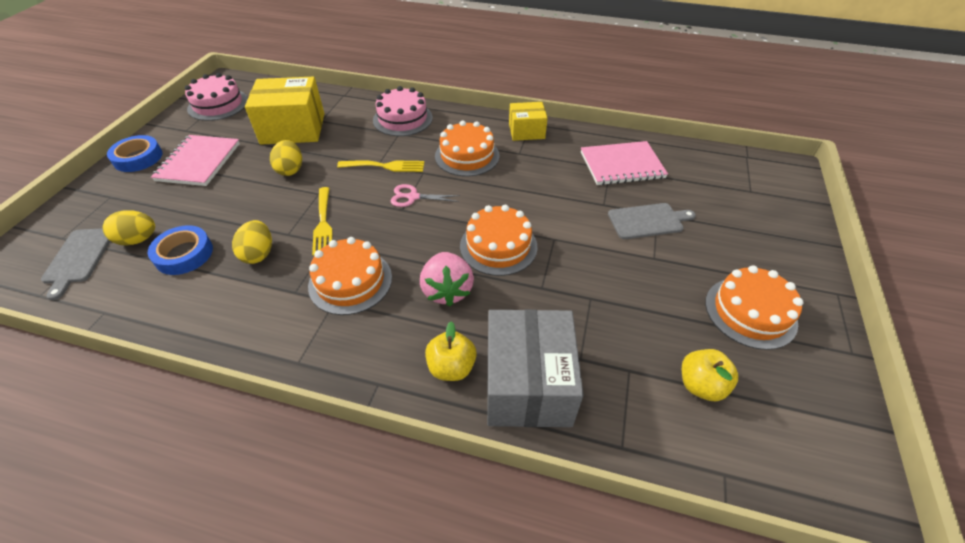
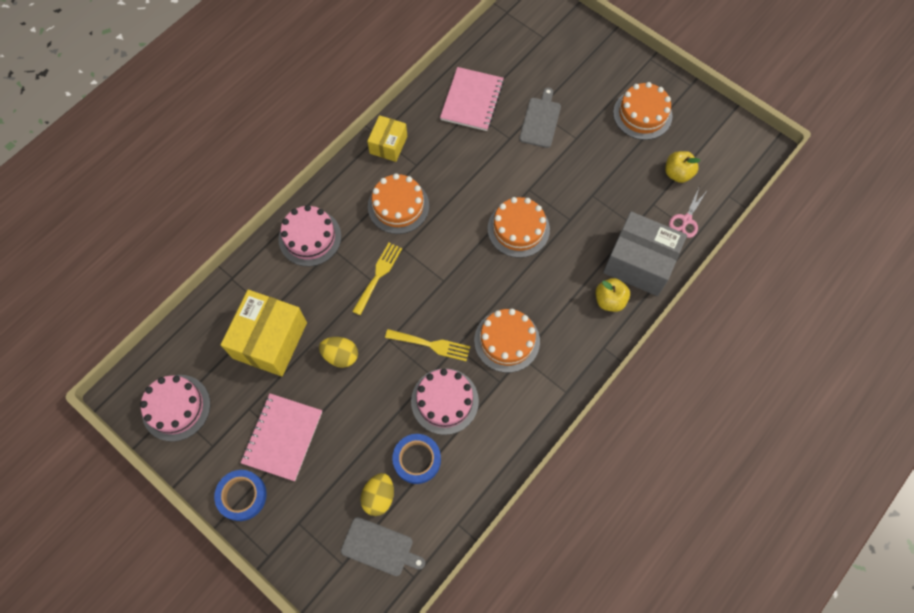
camera: 65 degrees left, 20 degrees up
pink notebook [151,135,240,186] -> pink notebook turned 75 degrees clockwise [241,394,322,481]
yellow egg [232,220,272,264] -> pink cake [411,368,479,435]
pink scissors [391,184,460,207] -> pink scissors moved to [669,188,707,238]
pink strawberry [420,252,474,306] -> none

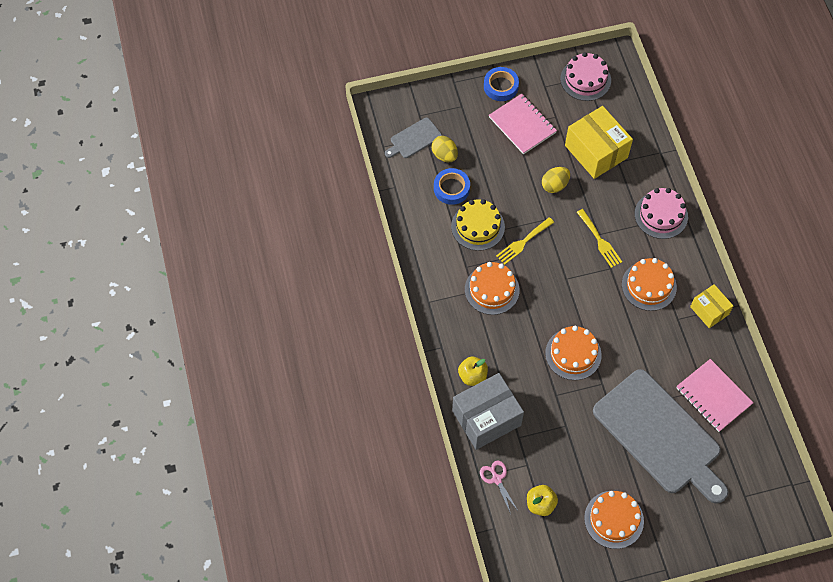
camera: 125 degrees right, 5 degrees down
pink cake [411,368,479,435] -> yellow cake [451,199,505,251]
grey cutting board [519,87,561,148] -> grey cutting board [593,369,728,504], size x2.29

